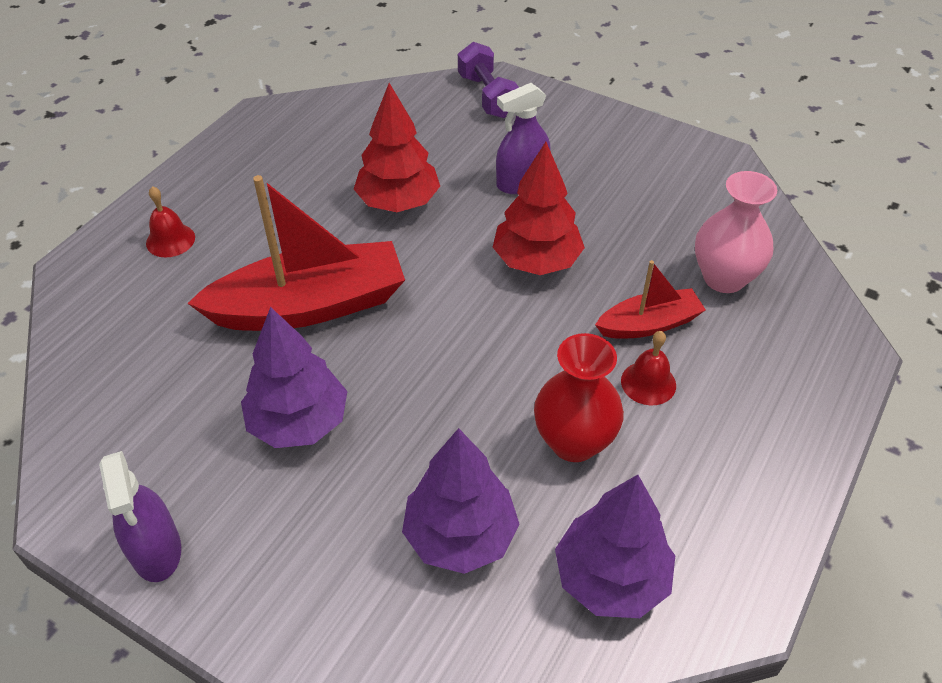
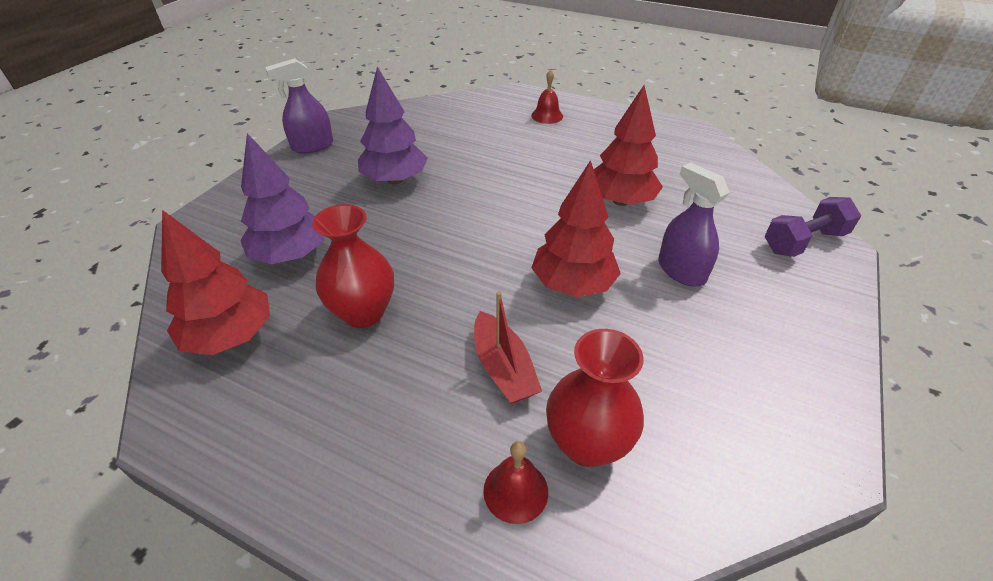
camera: 85 degrees right, 5 degrees down
red boat [187,175,405,331] -> none
purple tree [555,475,675,618] -> red tree [161,210,270,355]
red bell [621,331,676,405] -> red bell moved to [483,441,548,524]
pink vase [695,171,777,293] -> red vase [546,329,644,467]

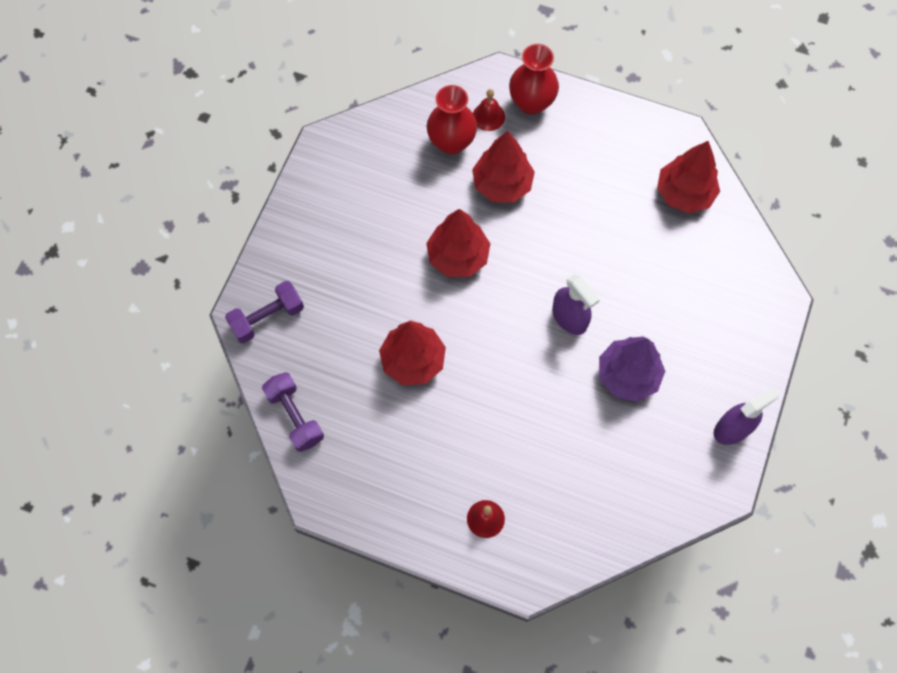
camera: 175 degrees right, 25 degrees up
purple tree [240,133,324,264] -> none
red vase [312,204,394,328] -> red vase moved to [509,44,559,115]
red boat [474,291,542,404] -> red tree [472,131,535,203]
purple spray bottle [658,163,730,287] -> purple spray bottle moved to [552,274,599,335]
none -> purple dumbbell [262,372,324,452]

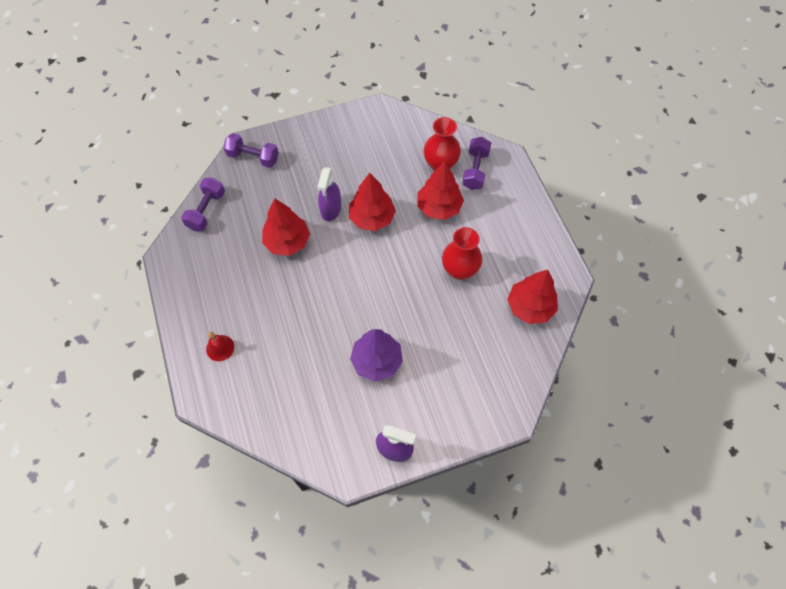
camera: 50 degrees right, 5 degrees down
red bell [473,89,505,131] -> purple dumbbell [462,137,491,190]
red vase [509,44,559,115] -> red vase moved to [442,227,483,280]
purple spray bottle [552,274,599,335] -> purple spray bottle moved to [317,167,341,221]

